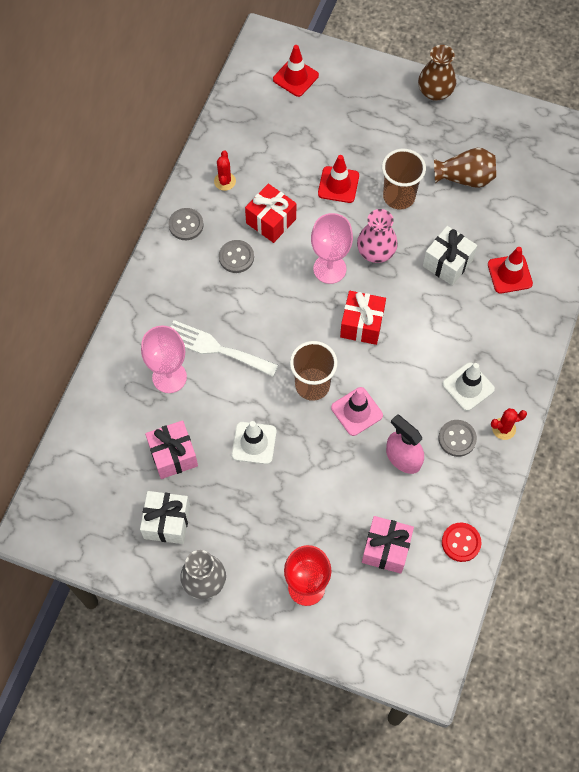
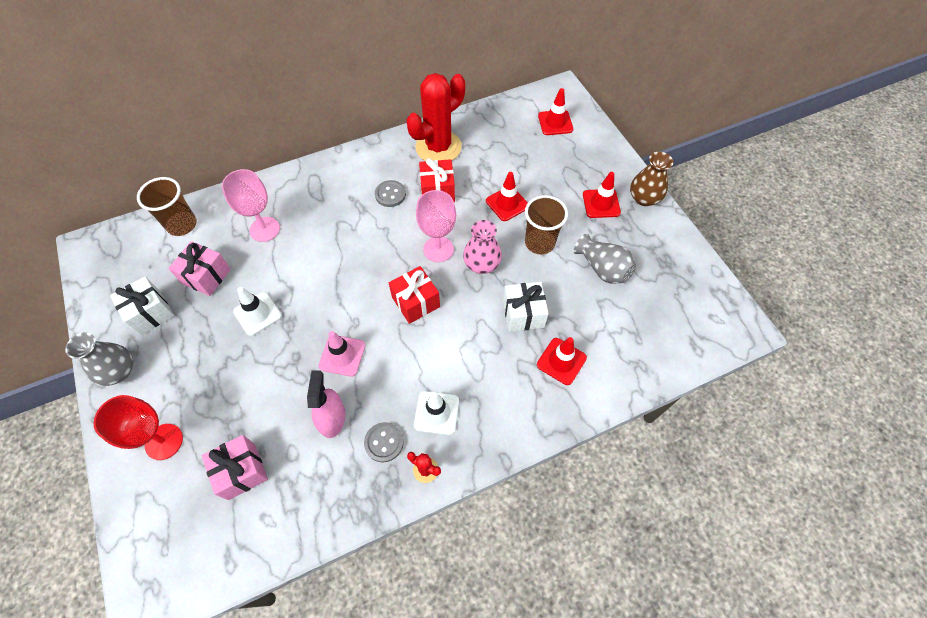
camera: 45 degrees right, 5 degrees down
grey button [168,208,204,240] -> none
white fork [170,320,278,377] -> none
red cactus [214,150,236,191] -> red cactus [407,73,465,161], size x2.46
brown cup [290,341,338,401] -> brown cup moved to [137,177,197,236]
brown vase [434,148,496,188] -> grey vase [574,233,636,284]
red button [442,523,482,562] -> none
none -> red traffic cone [583,172,621,218]

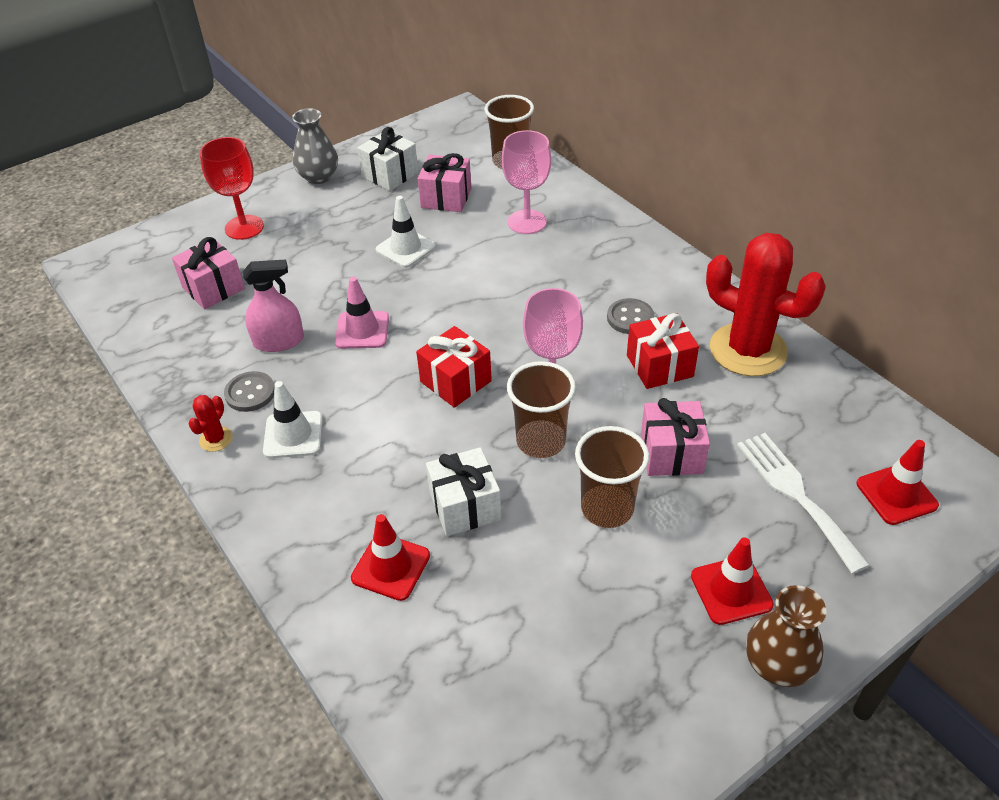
camera: 80 degrees right, 15 degrees down
pink vase [463,220,502,274] -> brown cup [507,361,576,458]
red traffic cone [486,172,528,221] -> pink gift [641,398,710,476]
grey vase [574,233,636,284] -> none
none -> white fork [737,433,870,574]

